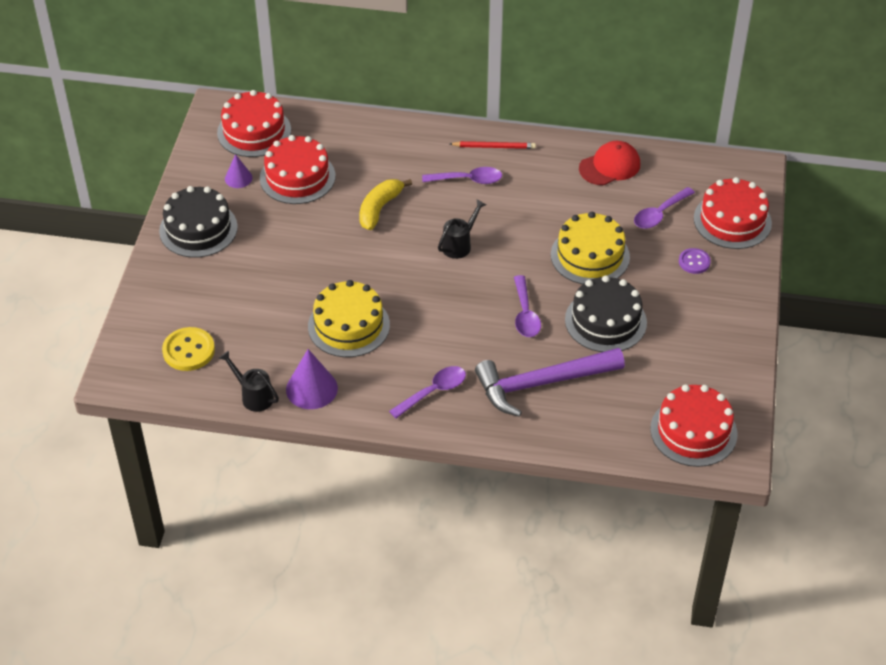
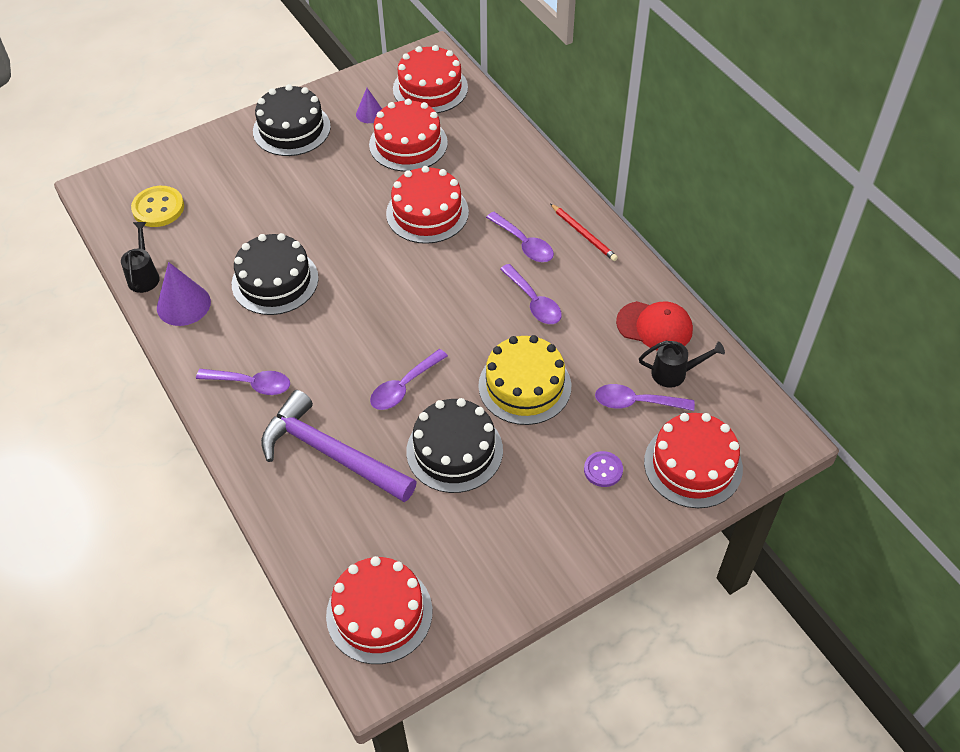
camera: 50 degrees right, 5 degrees up
yellow cake [308,280,390,357] -> black cake [232,233,319,315]
yellow banana [359,179,412,230] -> red cake [386,166,469,244]
black watering can [438,199,486,259] -> black watering can moved to [639,341,725,388]
none -> purple spoon [500,264,562,324]

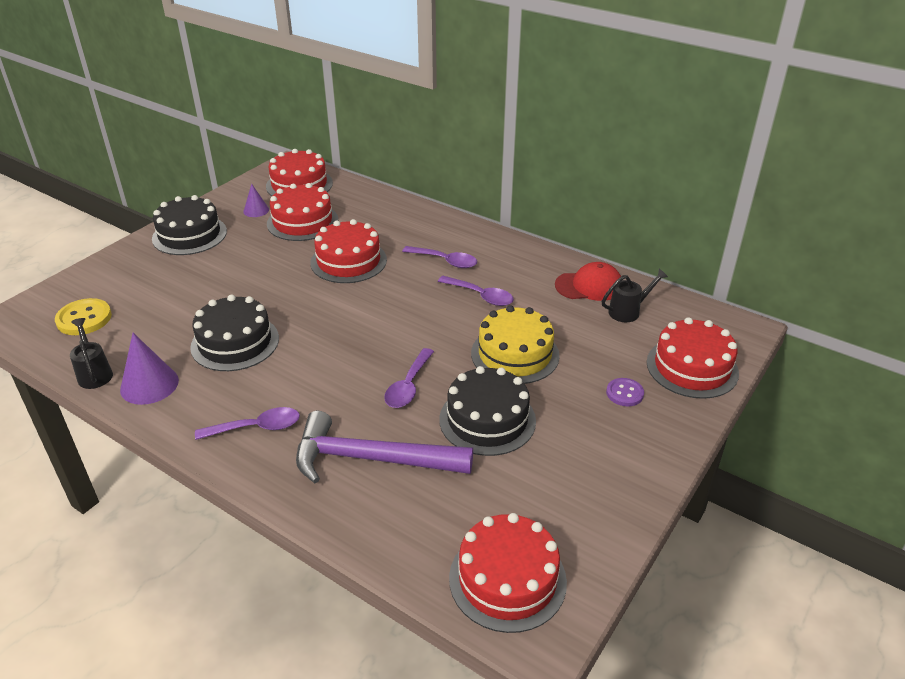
camera: 25 degrees left, 15 degrees down
red pencil [550,204,618,261] -> none
purple spoon [595,384,695,411] -> none

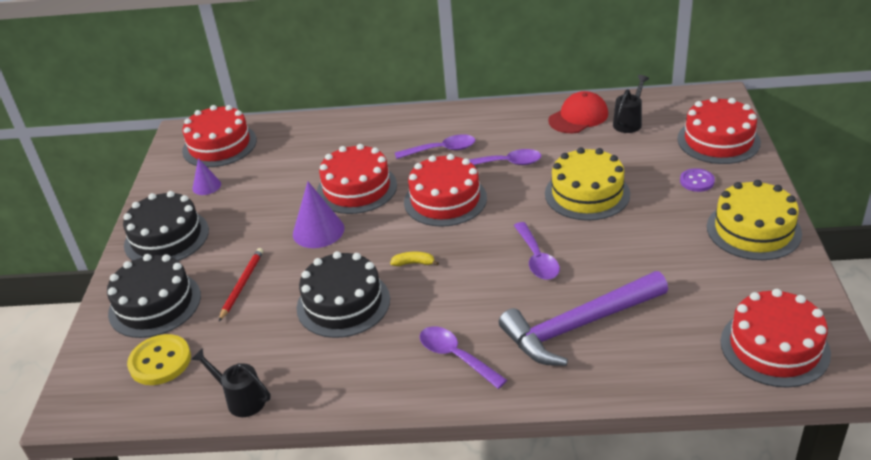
camera: 30 degrees left, 0 degrees up
purple cone [120,333,179,405] -> purple cone moved to [293,182,344,248]
purple spoon [195,407,300,440] -> purple spoon turned 90 degrees counterclockwise [420,326,507,389]
red cake [267,183,338,241] -> red cake moved to [404,154,487,227]
black cake [439,366,536,456] -> black cake moved to [107,254,201,338]
none -> red pencil [219,248,263,321]
none -> yellow banana [390,252,439,266]
none -> yellow cake [707,180,802,260]

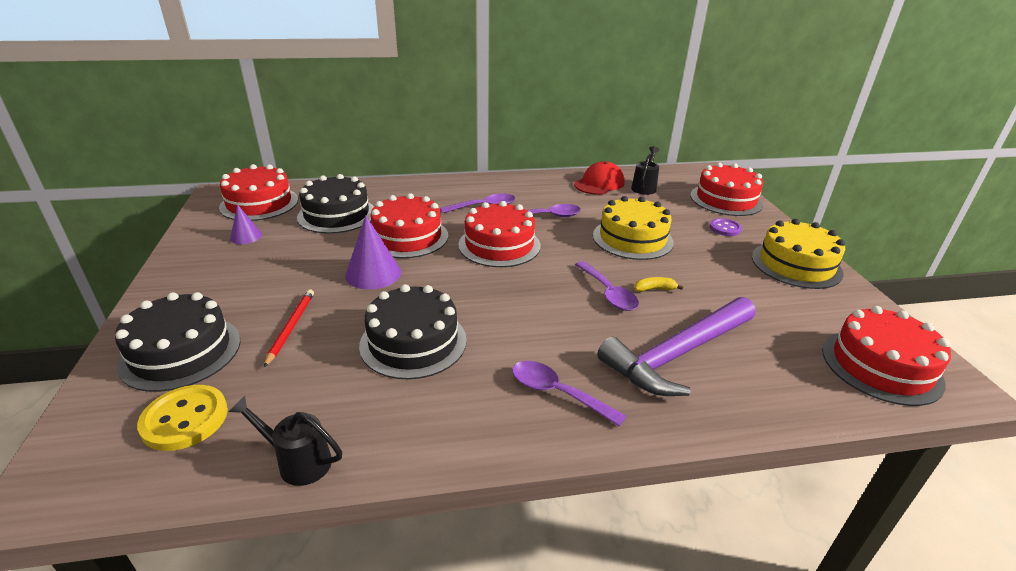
camera: 15 degrees left, 5 degrees down
black cake [123,191,209,261] -> black cake moved to [297,174,374,234]
yellow banana [390,252,439,266] -> yellow banana moved to [634,277,684,292]

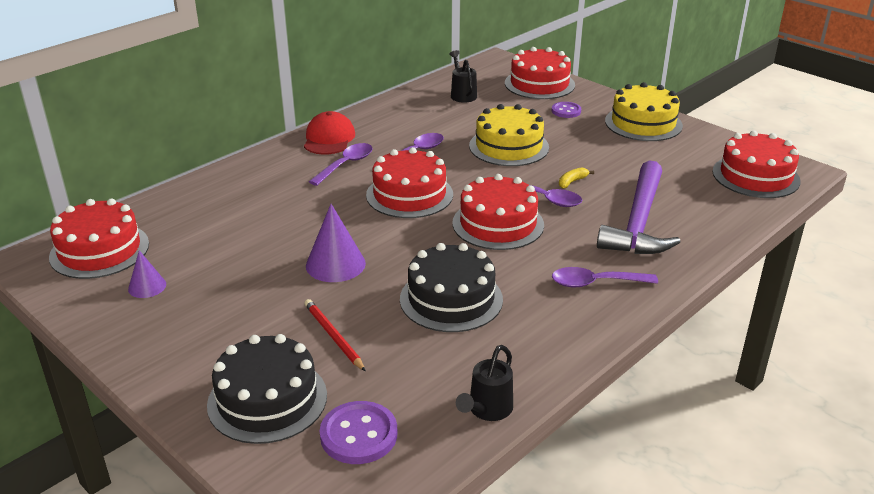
camera: 35 degrees left, 0 degrees up
yellow button [137,385,228,451] -> purple button [320,401,397,464]
black watering can [229,396,342,486] -> black watering can turned 45 degrees counterclockwise [456,345,513,421]
black cake [297,174,374,234] -> none
red cake [370,193,448,258] -> red cake moved to [452,174,544,250]
red cap [574,161,625,195] -> red cap moved to [304,111,355,155]

